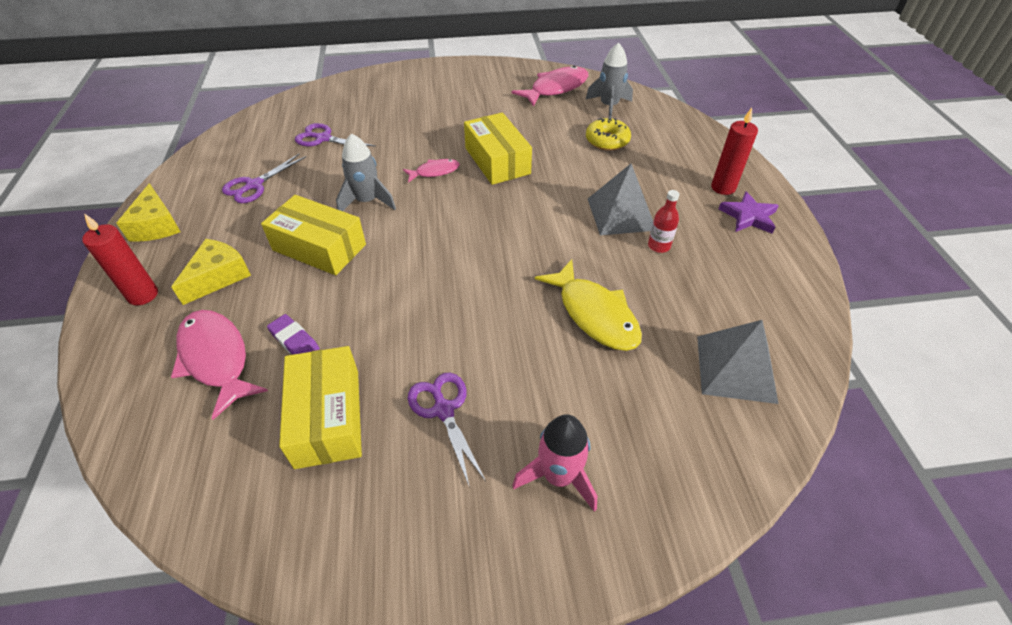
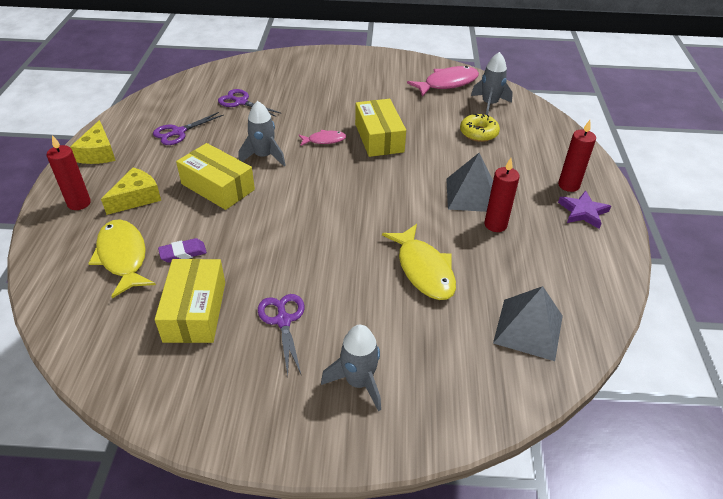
camera: 10 degrees right, 5 degrees down
pink fish [171,310,268,420] -> yellow fish [88,219,156,298]
purple eraser [267,314,320,355] -> purple eraser turned 75 degrees counterclockwise [158,238,207,263]
pink rocket [512,414,597,512] -> grey rocket [321,325,381,411]
red bottle [648,190,679,253] -> red candle [484,158,520,232]

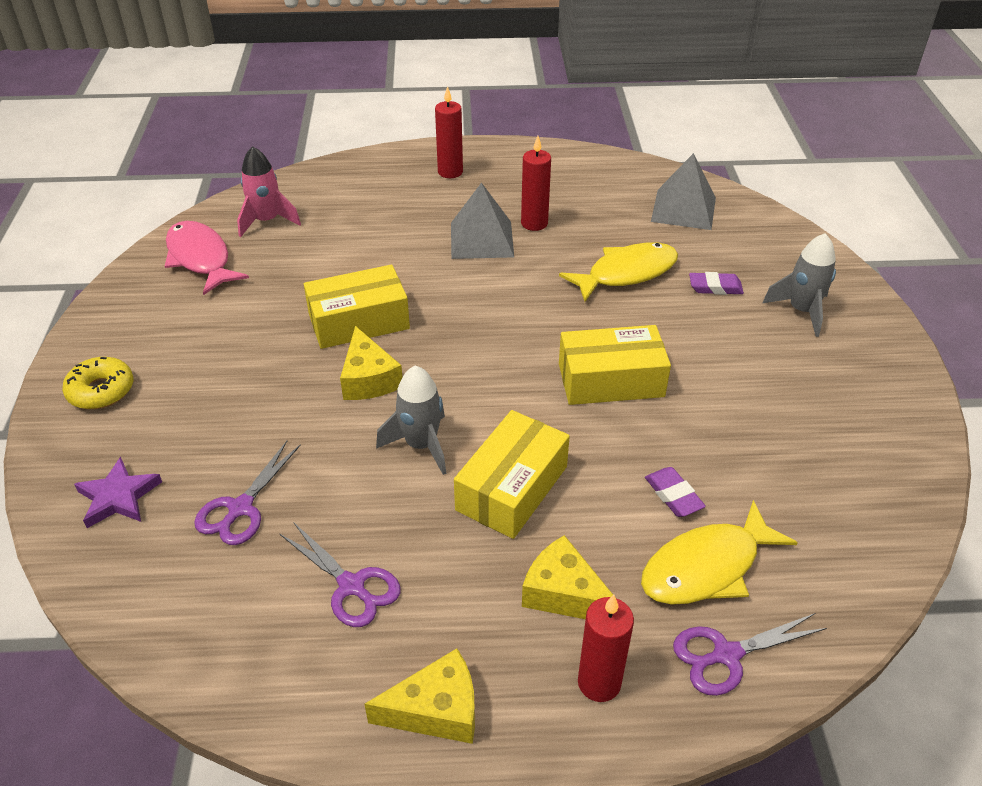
camera: 95 degrees left, 0 degrees up
yellow box [155,259,225,343] -> yellow box moved to [559,325,671,405]
purple scissors [258,294,305,375] -> purple scissors moved to [673,613,827,696]
pink fish [299,130,346,146] -> yellow cheese [340,326,402,400]
yellow donut [460,113,500,142] -> yellow donut moved to [62,357,133,409]
grey rocket [471,52,513,115] -> pink rocket [237,146,301,237]
purple star [558,191,611,229] -> purple star moved to [74,457,162,528]
none -> purple eraser [689,272,744,295]

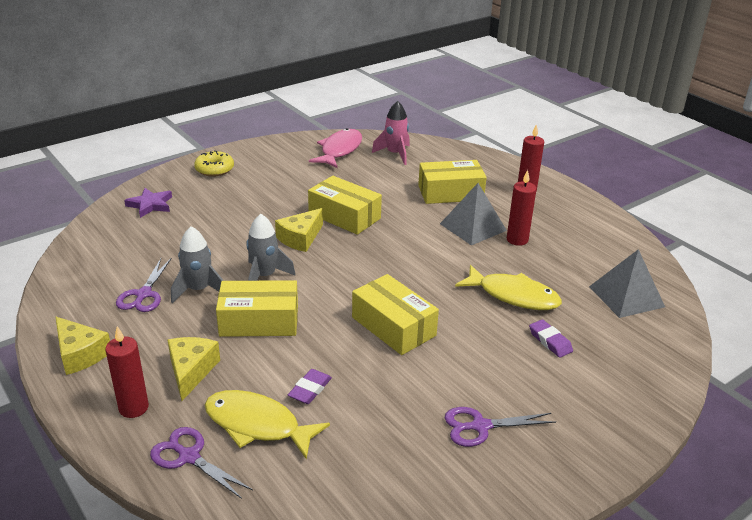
camera: 55 degrees right, 10 degrees down
purple scissors [194,441,301,545] -> purple scissors moved to [445,407,556,447]
grey rocket [762,233,836,337] -> grey rocket moved to [171,226,224,303]
none -> yellow box [418,160,487,204]

